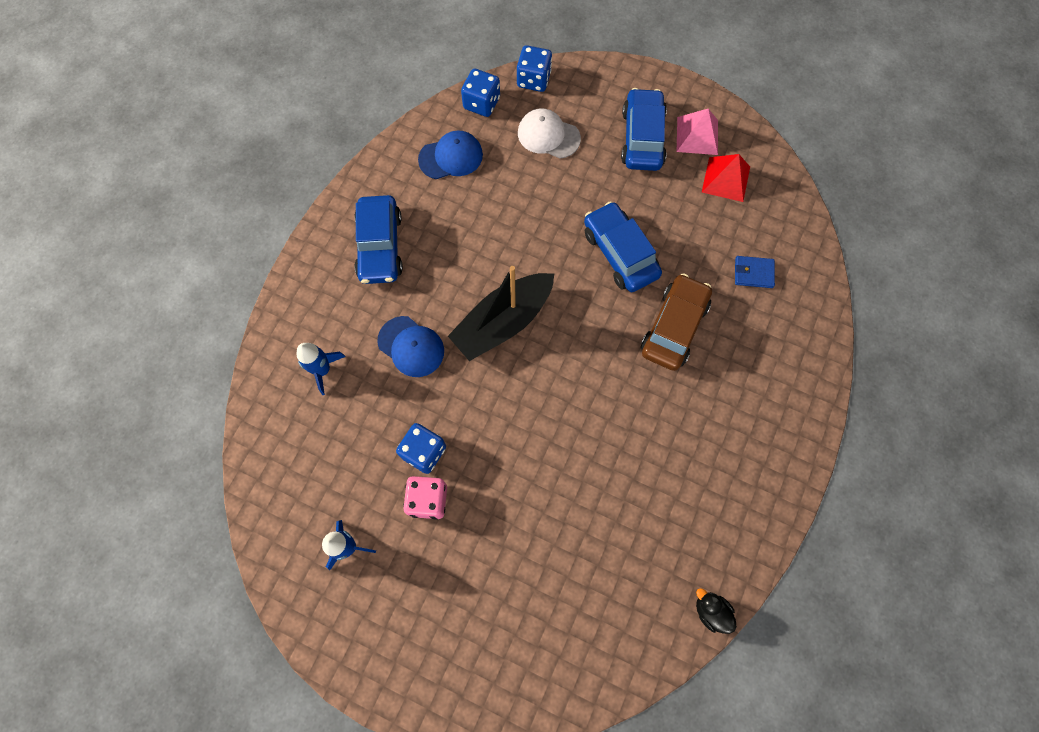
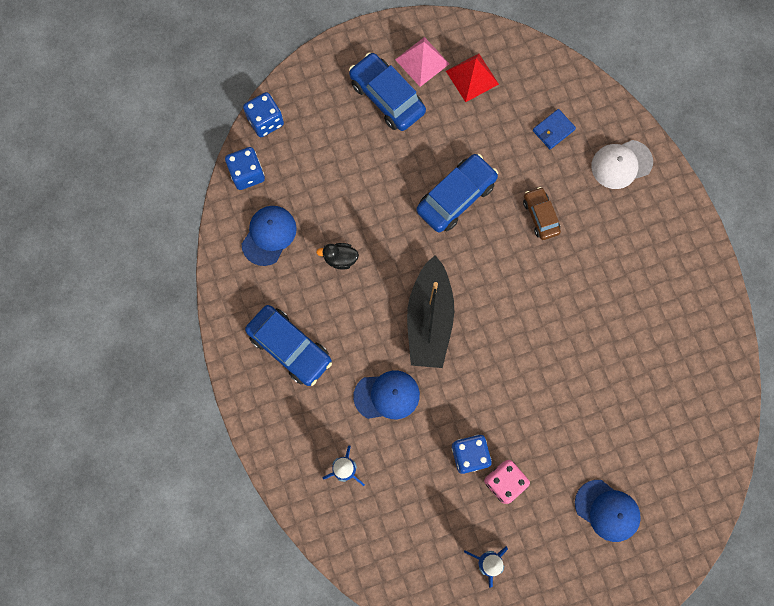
camera: 45 degrees left, 5 degrees up
white cap [518,109,581,159] -> white cap moved to [591,140,653,189]
blue car [584,201,662,292] -> blue car turned 120 degrees clockwise [416,154,498,232]
brown car [641,273,712,371] -> brown car [523,187,561,240], size x0.60
black duck [696,588,737,634] -> black duck moved to [316,243,359,270]
none -> blue cap [575,480,641,542]

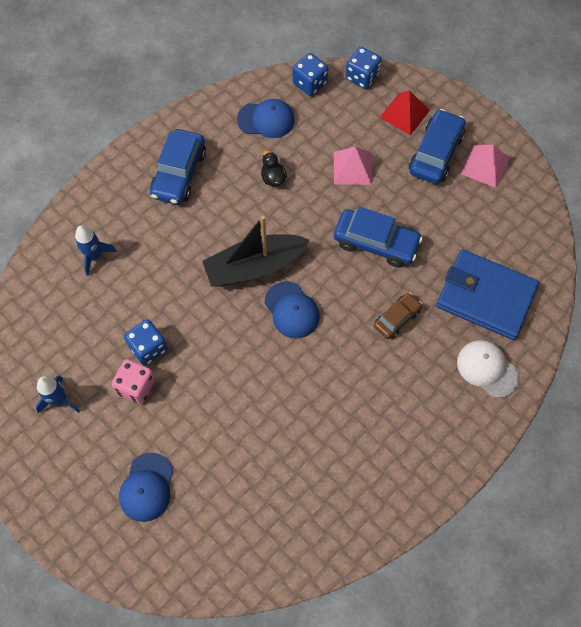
camera: 65 degrees right, 10 degrees down
blue cap [353,371,420,419] -> blue cap moved to [265,281,320,338]
red pyramid [446,54,499,102] -> red pyramid moved to [379,90,430,135]
blue wallet [533,109,576,149] -> blue wallet [436,249,539,340], size x2.41
none -> pink pyramid [334,147,372,185]

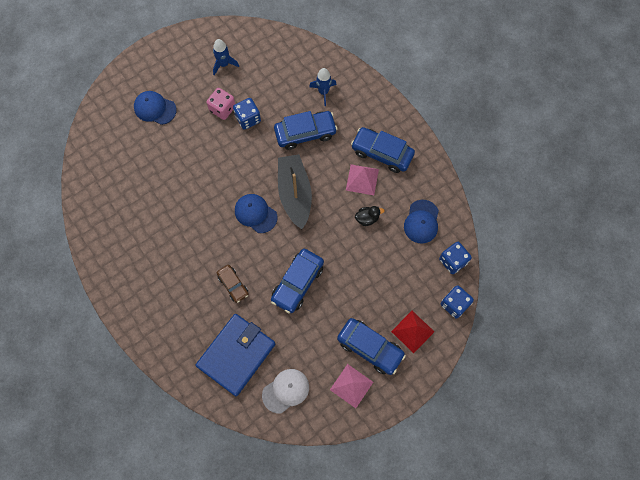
camera: 100 degrees right, 5 degrees up
blue cap [265,281,320,338] -> blue cap turned 60 degrees clockwise [235,194,277,233]
pink pyramid [334,147,372,185] -> pink pyramid moved to [346,164,379,195]
white cap [457,340,519,398] -> white cap moved to [262,369,309,414]
none -> blue car [274,111,338,150]

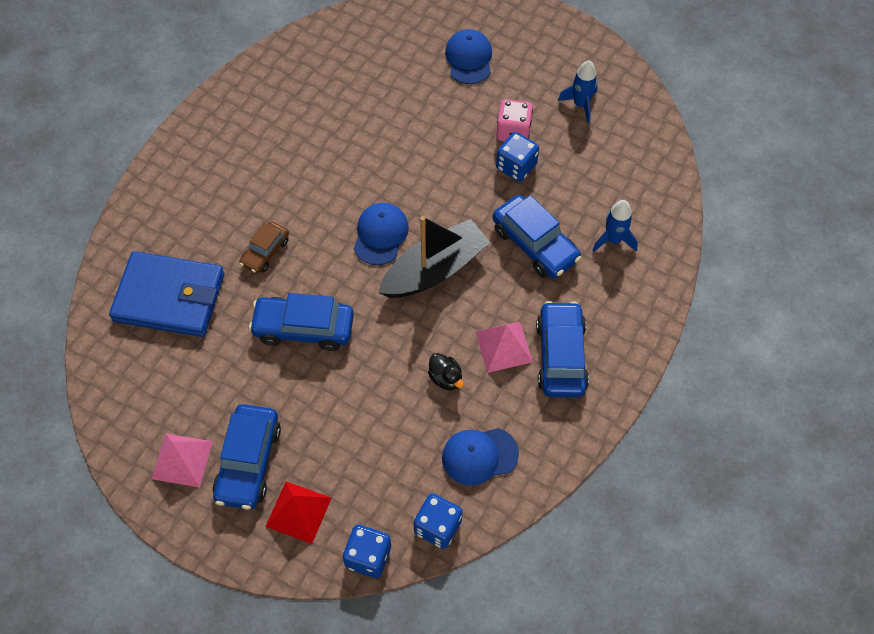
camera: 65 degrees right, 10 degrees down
white cap [262,369,309,414] -> none

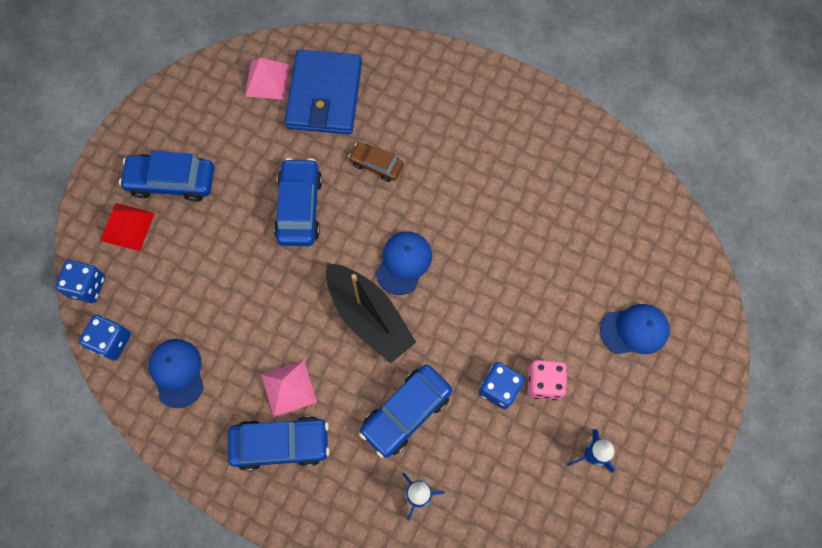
camera: 85 degrees right, 10 degrees up
pink pyramid [152,433,213,488] -> pink pyramid moved to [245,58,290,100]
blue cap [354,203,409,265] -> blue cap turned 75 degrees counterclockwise [376,232,432,295]
black duck [428,353,464,390] -> none

